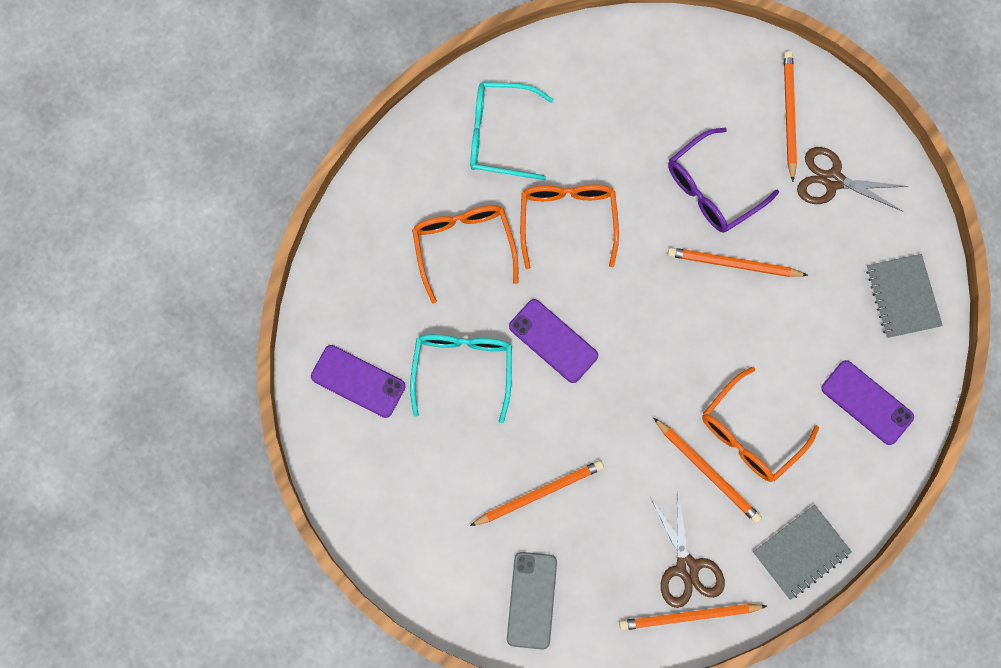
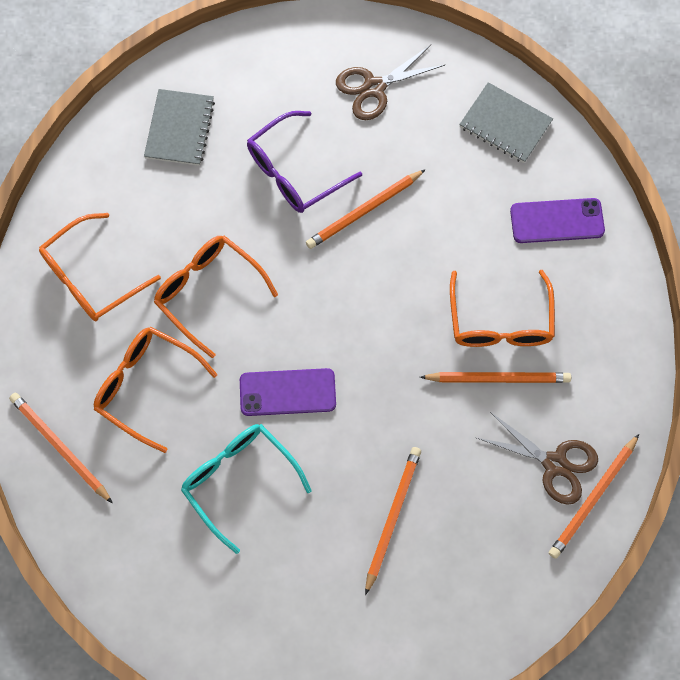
camera: 45 degrees left, 5 degrees down
purple phone [311,345,406,418] -> none
turquoise glasses [470,82,554,180] -> orange glasses [39,213,161,321]
grey phone [507,552,557,650] -> none
purple glasses [668,127,779,233] -> purple glasses turned 45 degrees clockwise [247,111,362,213]
grey notebook [753,505,852,600] -> grey notebook moved to [144,89,215,166]
orange pencil [784,51,797,182] -> orange pencil moved to [9,393,113,503]

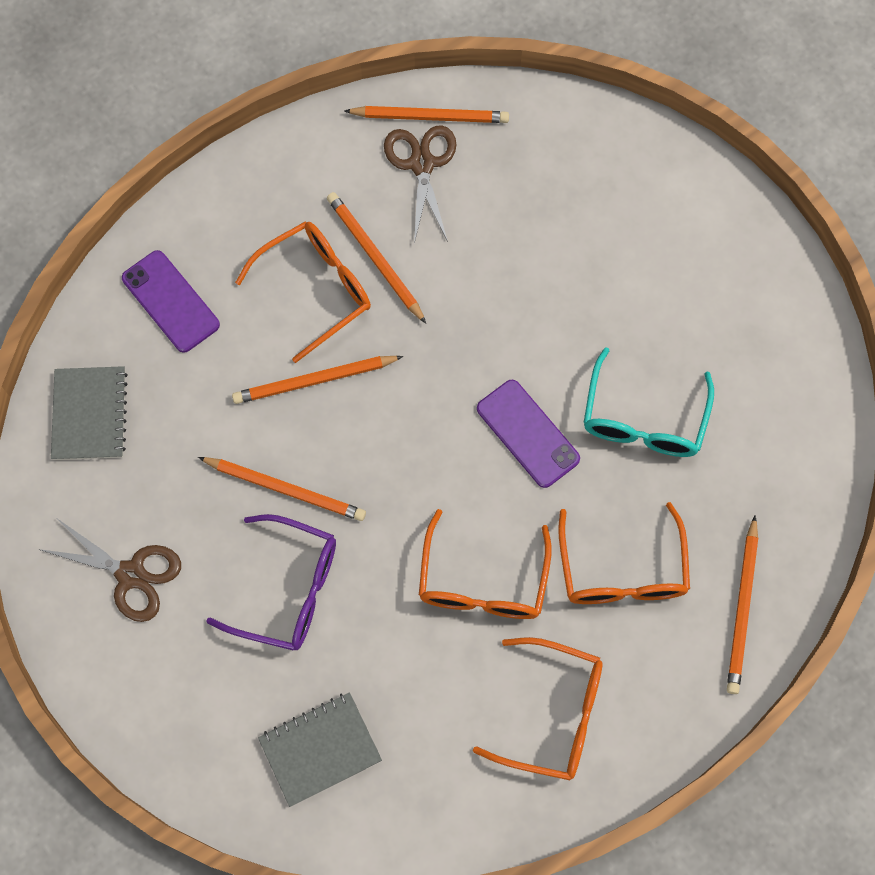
camera: 125 degrees left, 0 degrees up
orange pencil [365,447,421,595] -> orange pencil moved to [232,356,404,404]

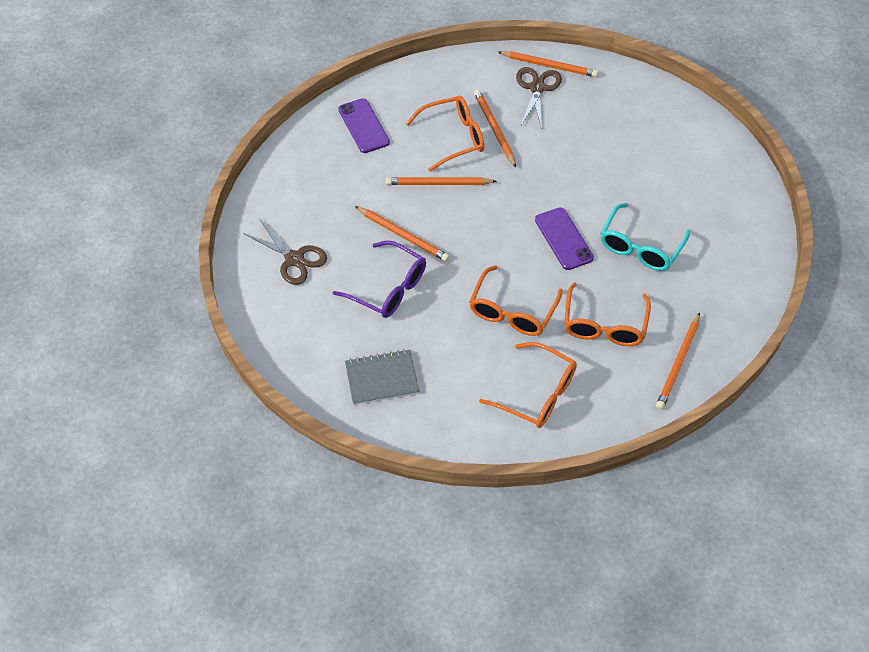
camera: 15 degrees right, 15 degrees down
grey notebook [51,366,128,460] -> none

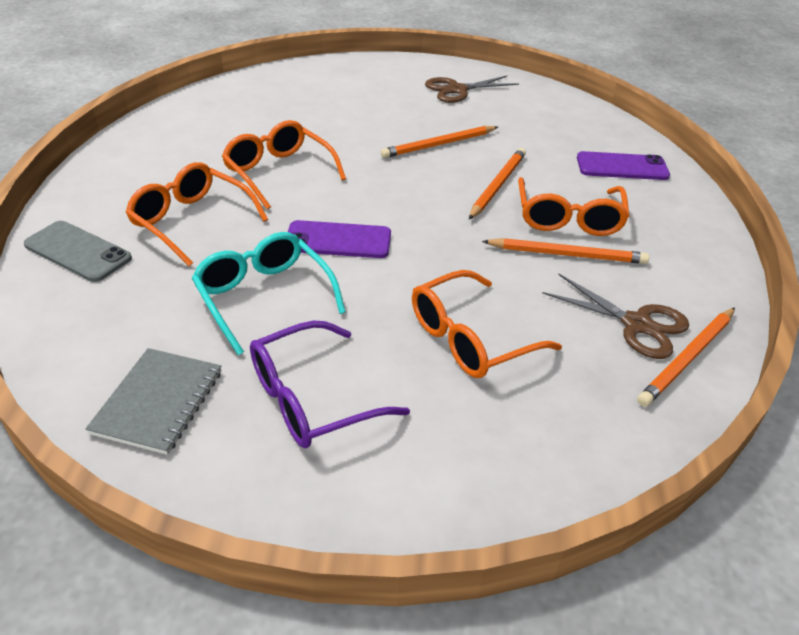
camera: 115 degrees right, 15 degrees down
purple glasses [333,240,426,318] -> purple glasses moved to [250,321,410,448]
grey notebook [345,349,419,405] -> grey notebook moved to [85,348,221,455]
orange glasses [479,342,577,428] -> orange glasses moved to [412,270,562,378]
orange pencil [656,313,700,410] -> grey phone [24,221,132,282]

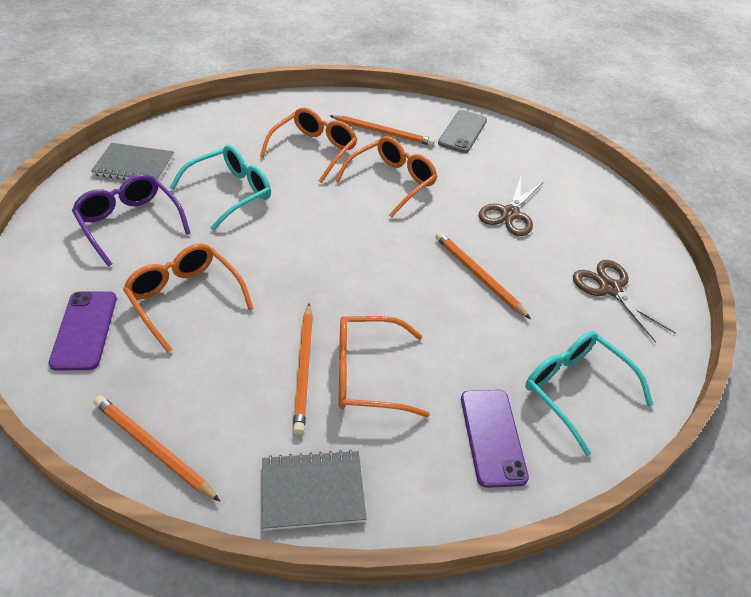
camera: 80 degrees right, 5 degrees up
grey phone [24,221,132,282] -> grey phone moved to [438,110,487,153]
purple phone [288,220,391,258] -> purple phone moved to [48,291,117,371]
orange pencil [469,148,526,219] -> orange pencil moved to [330,115,435,146]
brown scissors [542,274,689,359] -> brown scissors moved to [479,177,544,236]
none -> grey notebook [262,450,367,531]
none -> turquoise glasses [525,331,653,456]

